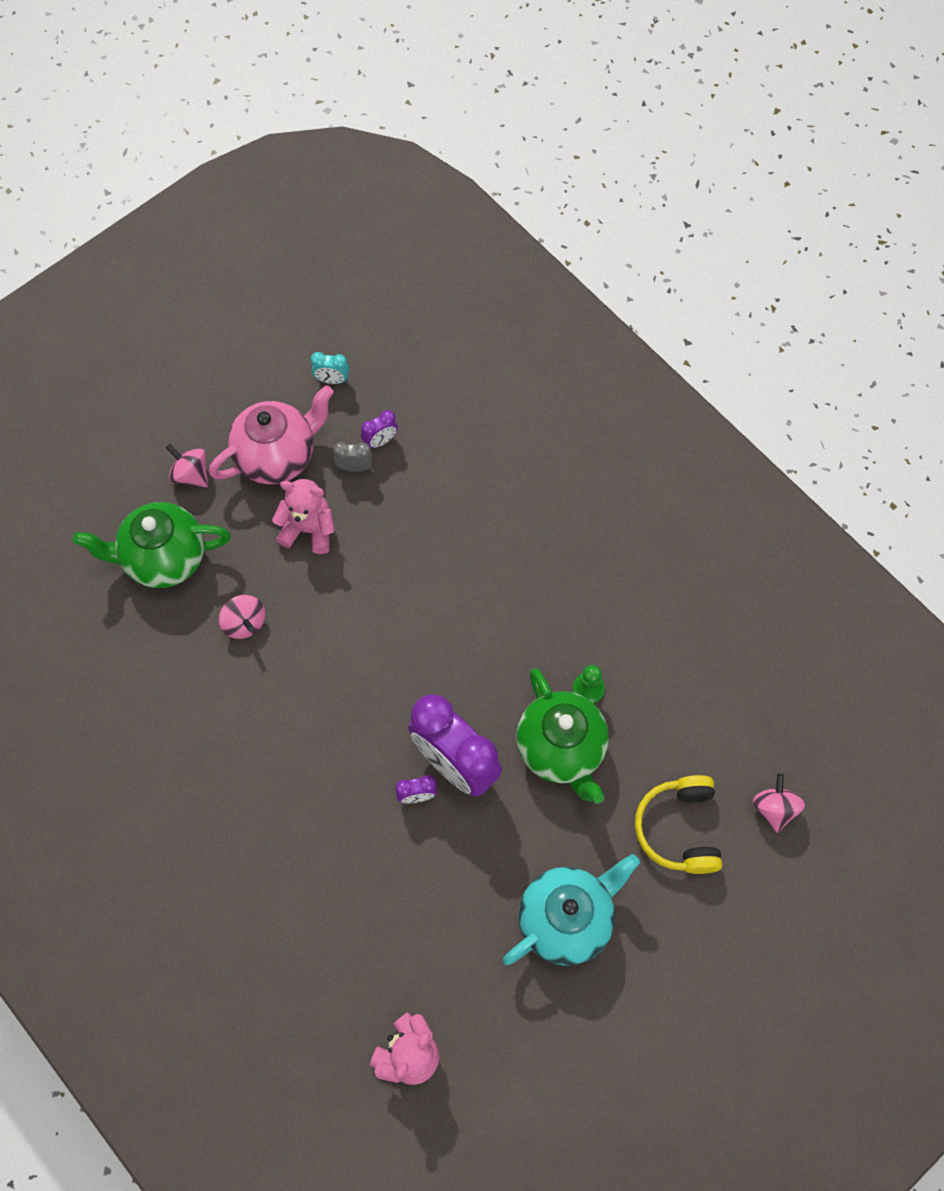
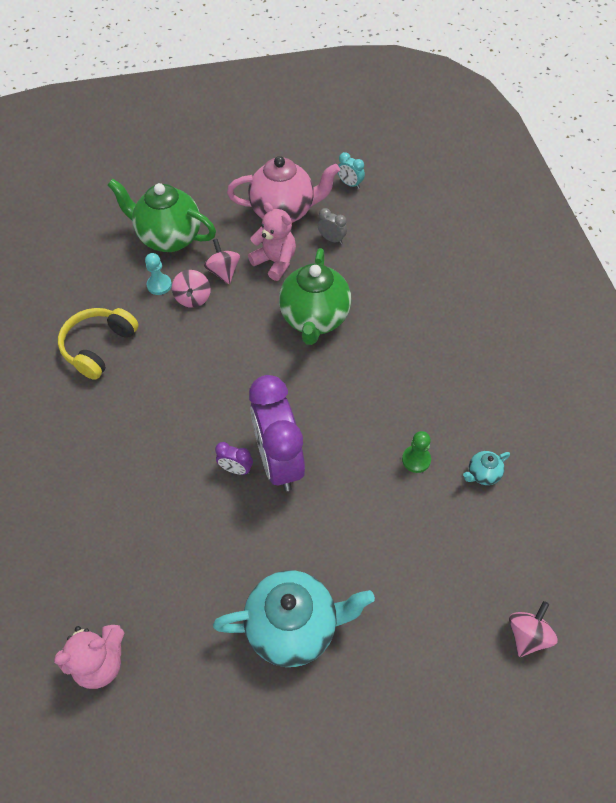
camera: 30 degrees right, 10 degrees down
pink spinning top [166,444,208,487] -> pink spinning top moved to [204,239,240,285]
purple clock [361,410,398,448] -> none
green teapot [516,668,609,804] -> green teapot moved to [279,248,351,345]
yellow headphones [635,775,722,874] -> yellow headphones moved to [58,308,139,380]
none -> turquoise pawn [145,253,172,295]
none -> turquoise teapot [463,451,510,485]

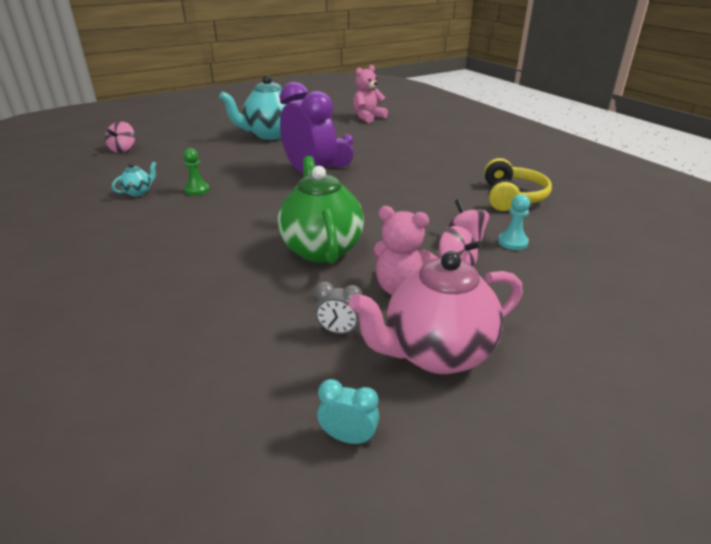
camera: 160 degrees right, 25 degrees down
green teapot [108,179,216,252] -> none

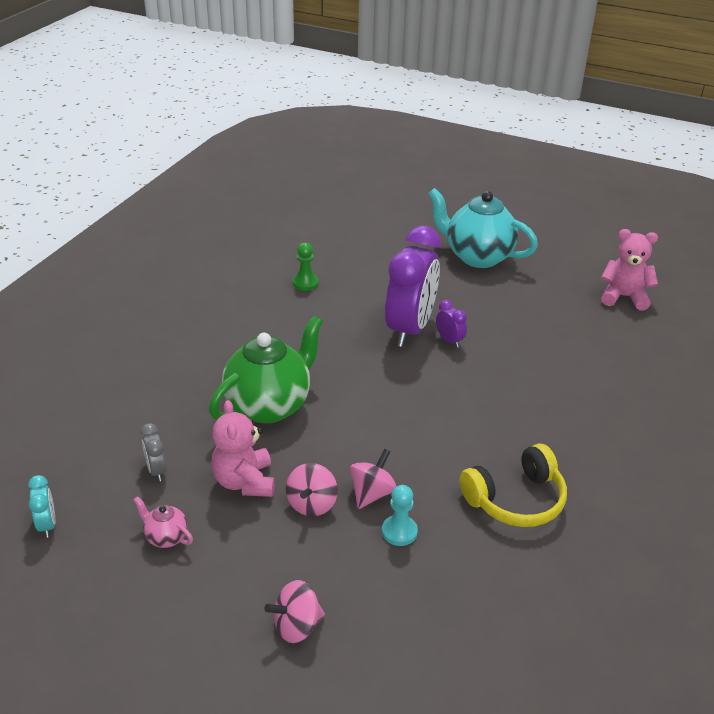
camera: 55 degrees right, 5 degrees up
pink spinning top [105,122,135,153] -> pink spinning top moved to [264,580,325,643]
turquoise teapot [112,161,157,196] -> none
pink teapot [349,251,523,374] -> pink teapot [134,496,193,548], size x0.43

